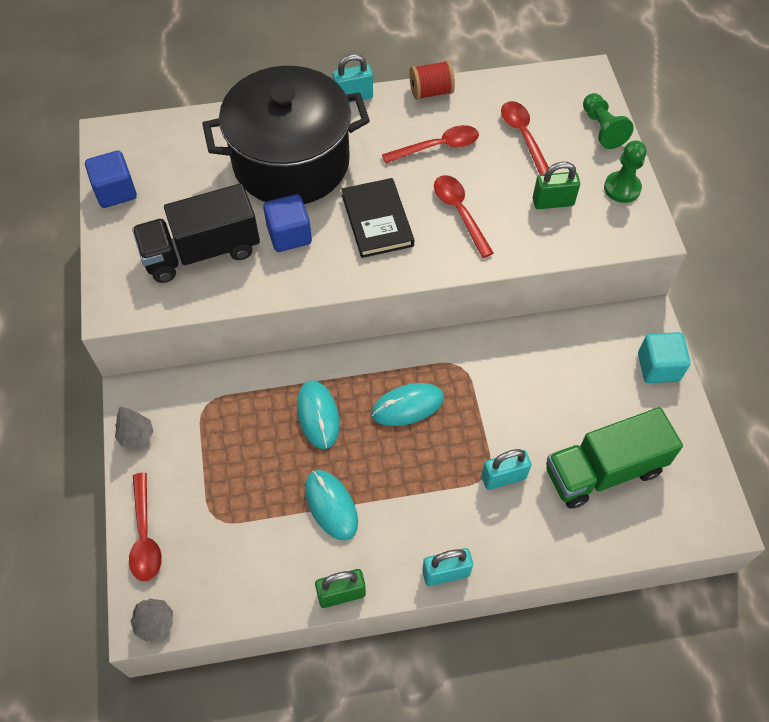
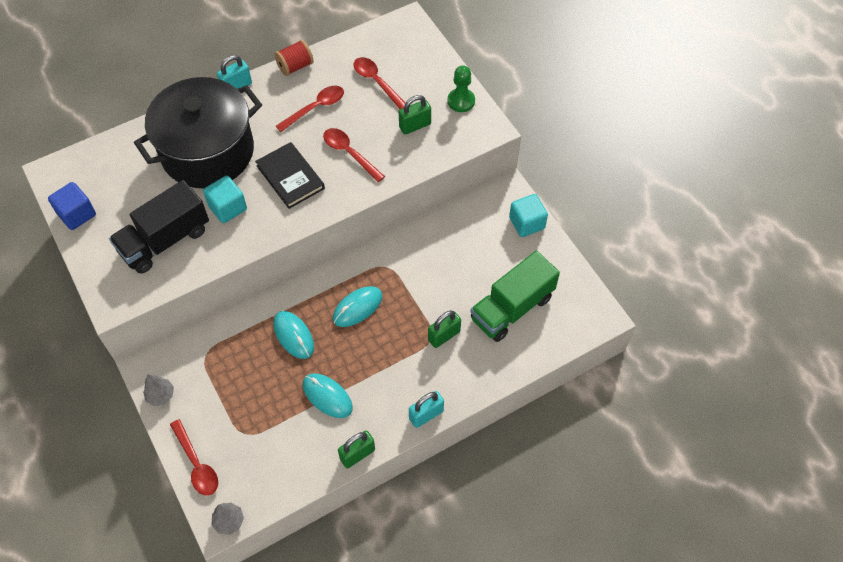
camera: 20 degrees left, 0 degrees up
blue cube [263,194,312,252] -> turquoise cube [203,176,247,223]
turquoise padlock [481,449,531,490] -> green padlock [428,310,461,348]
green pawn [583,93,634,149] -> none

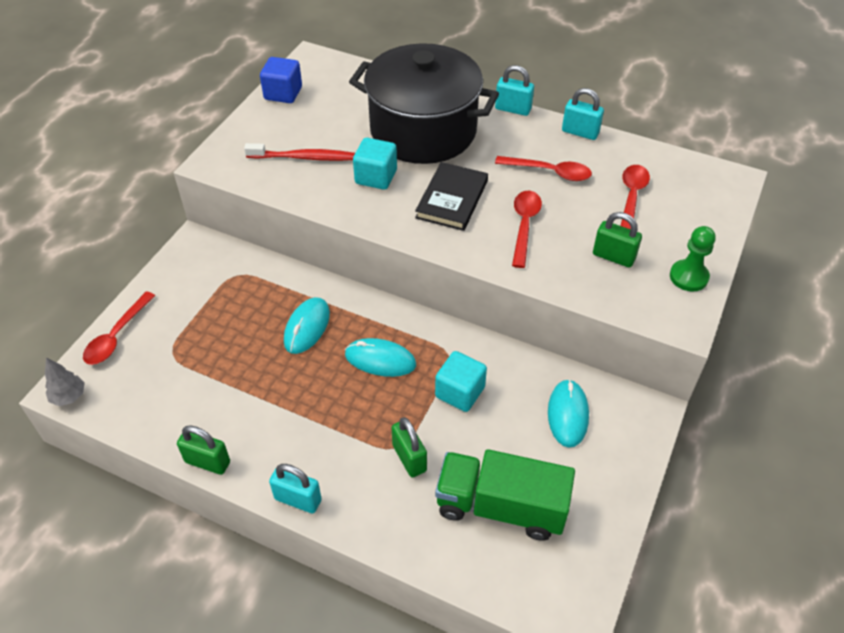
camera: 55 degrees right, 10 degrees down
black truck [109,180,209,274] -> red toothbrush [244,143,355,161]
grey tree [143,374,174,406] -> none
red spool [274,40,314,76] -> turquoise padlock [562,88,604,140]
turquoise mouse [303,373,353,418] -> turquoise mouse moved to [548,379,589,447]
green padlock [428,310,461,348] -> green padlock turned 45 degrees clockwise [392,417,427,477]
turquoise cube [509,194,548,237] -> turquoise cube moved to [435,351,487,412]

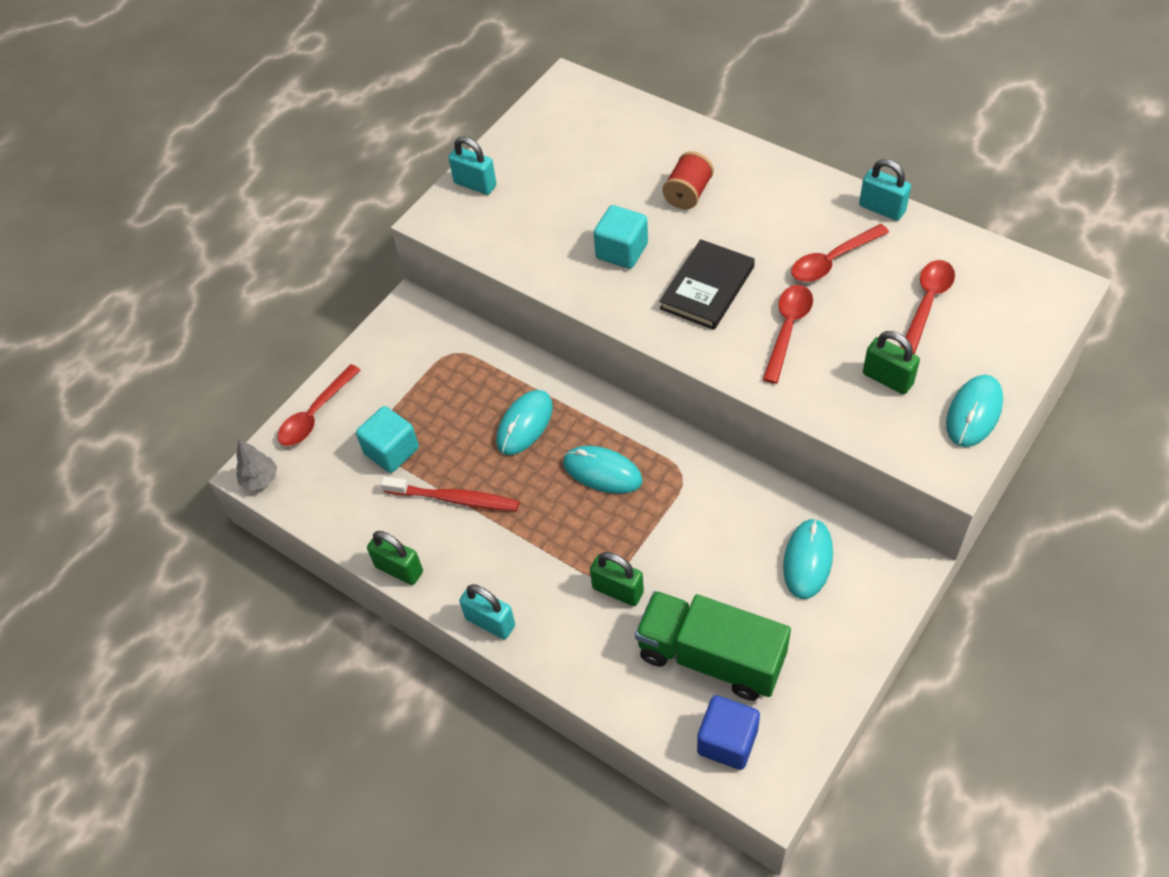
camera: 15 degrees right, 5 degrees up
red toothbrush [244,143,355,161] -> red toothbrush moved to [381,476,519,511]
blue cube [260,57,302,103] -> blue cube moved to [697,695,760,770]
black pot [349,43,499,164] -> red spool [662,151,714,210]
green padlock [392,417,427,477] -> green padlock turned 45 degrees counterclockwise [590,552,644,606]
turquoise cube [435,351,487,412] -> turquoise cube moved to [356,406,419,473]
turquoise padlock [495,65,534,116] -> turquoise padlock moved to [449,136,497,195]
red spoon [495,156,592,181] -> red spoon turned 120 degrees clockwise [791,224,889,282]
green pawn [670,226,716,291] -> turquoise mouse [946,375,1003,447]

